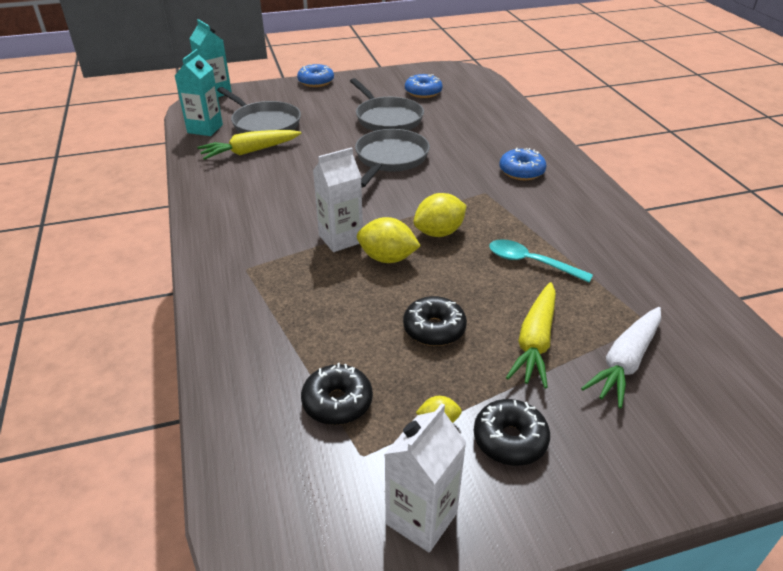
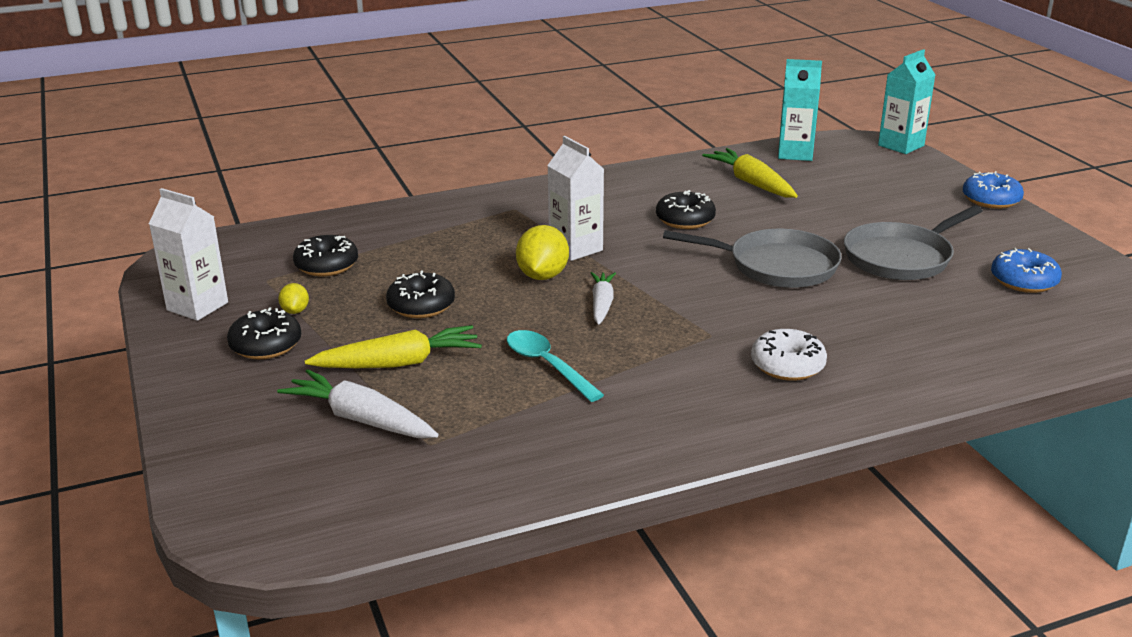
camera: 85 degrees right, 10 degrees down
grey pan [217,87,301,134] -> none
yellow lemon [414,193,466,237] -> white carrot [591,272,616,325]
turquoise spoon [489,239,593,282] -> turquoise spoon turned 60 degrees counterclockwise [507,330,604,402]
blue donut [499,148,547,180] -> white donut [751,329,827,381]
yellow carrot [506,282,556,388] -> yellow carrot turned 150 degrees clockwise [305,325,482,368]
none -> black donut [656,190,716,229]

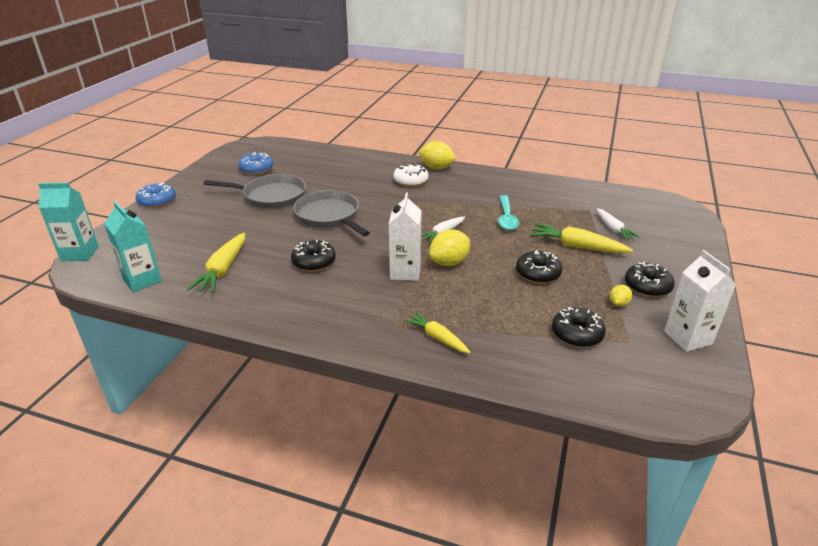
camera: 140 degrees left, 5 degrees up
white carrot [277,369,439,438] -> white carrot [597,208,640,240], size x0.66
none -> yellow carrot [403,311,471,354]
none -> yellow lemon [418,141,455,169]

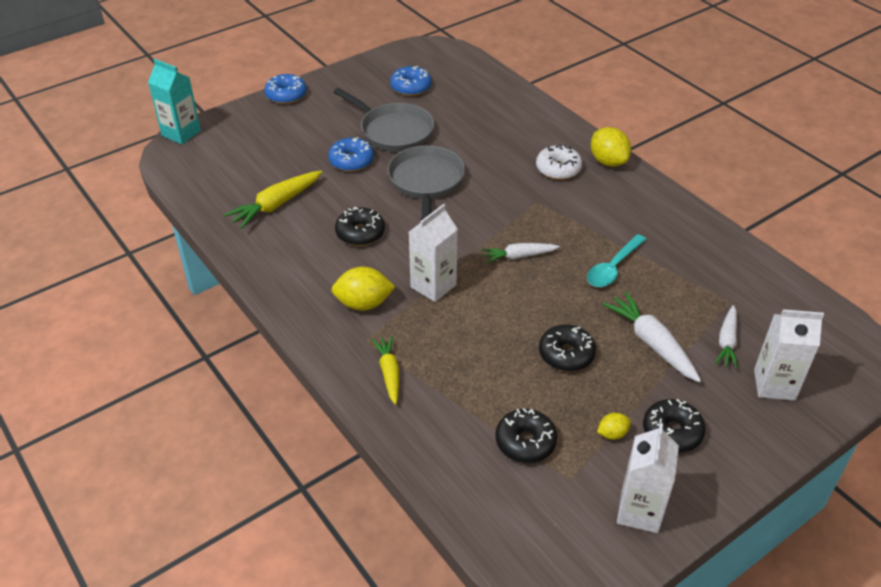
camera: 35 degrees right, 10 degrees up
turquoise carton [104,201,162,292] -> none
yellow lemon [429,230,470,266] -> yellow lemon moved to [332,267,395,311]
yellow carrot [530,223,633,253] -> white carrot [602,292,701,382]
none -> blue donut [328,137,374,172]
none -> white carton [754,309,824,401]

